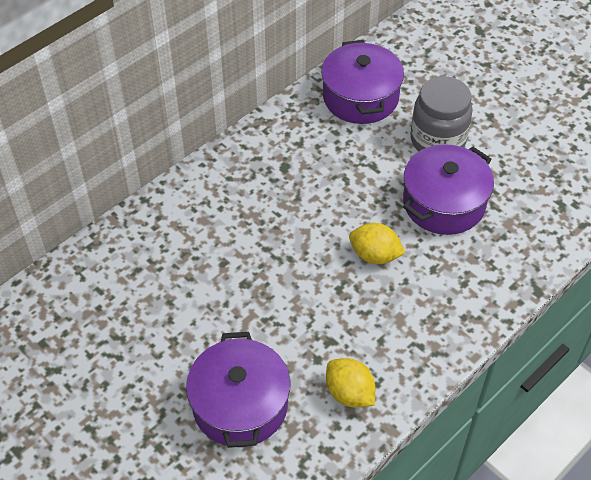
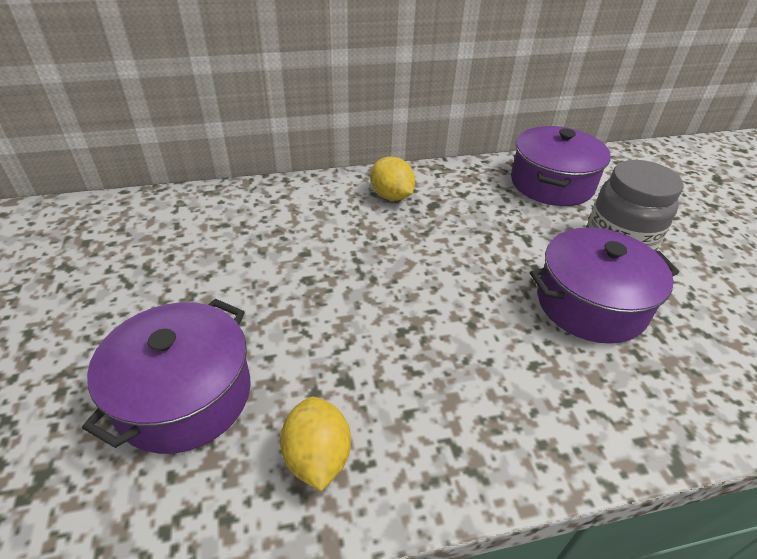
camera: 30 degrees right, 10 degrees down
yellow lemon [349,223,405,264] -> yellow lemon moved to [370,156,415,201]

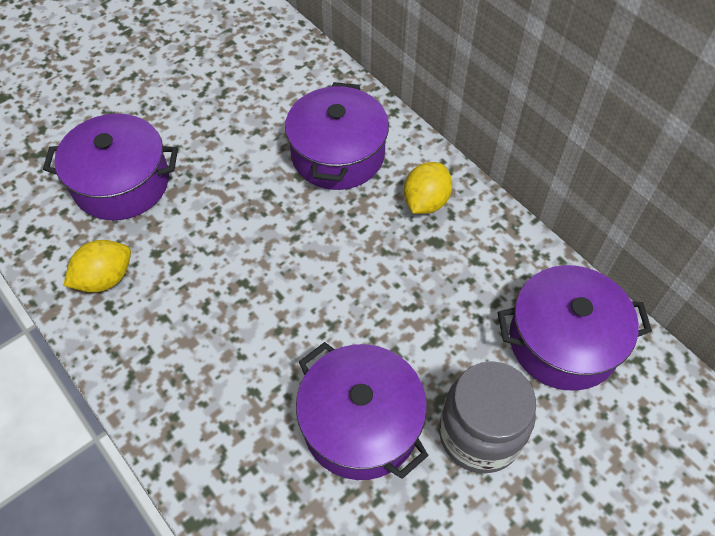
camera: 65 degrees right, 15 degrees up
none -> purple pot [285,82,389,190]

